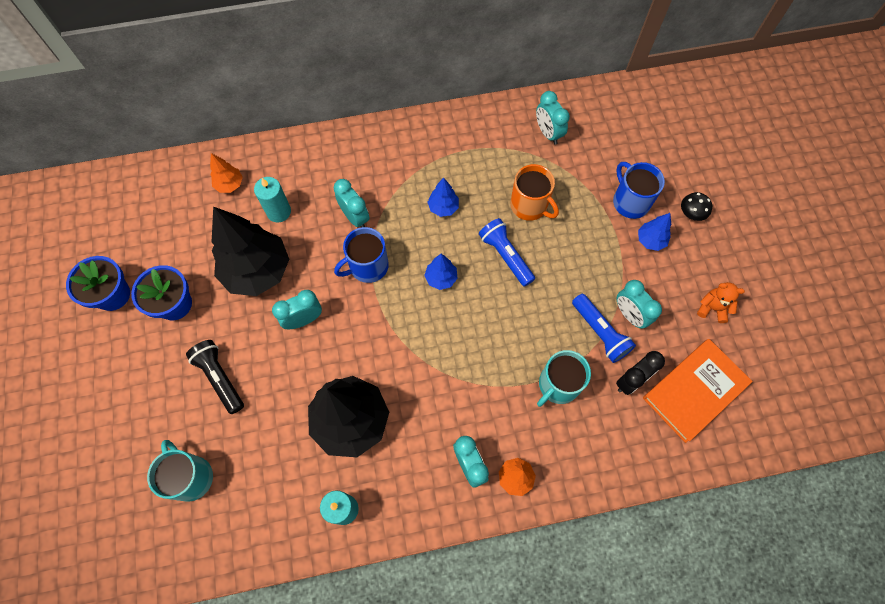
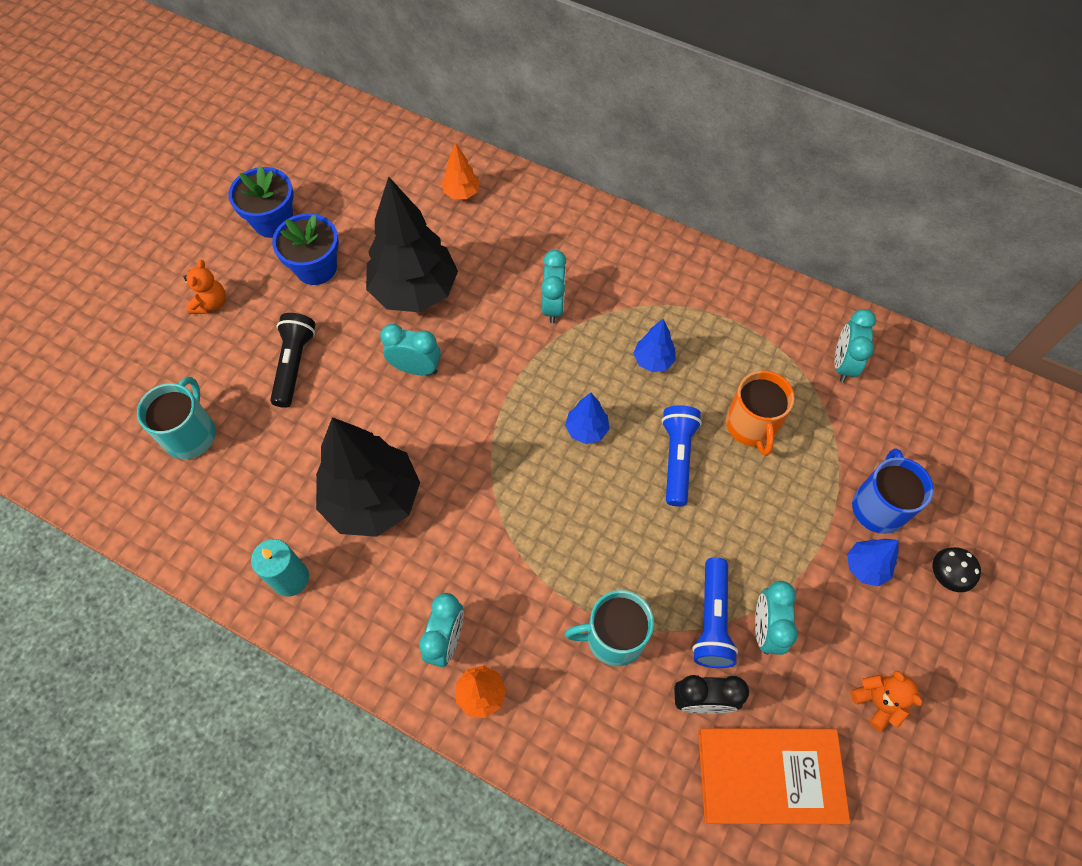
camera: 40 degrees right, 5 degrees down
turquoise candle [254,177,291,222] -> none
blue mug [334,227,389,283] -> none
none -> orange teddy bear [184,260,226,314]

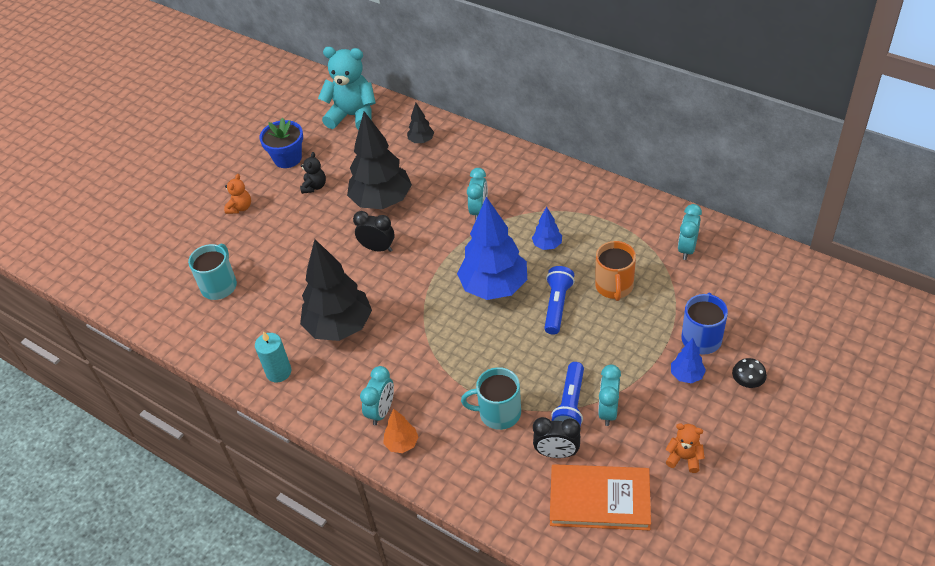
camera: 10 degrees right, 15 degrees down
black flashlight [270,313,315,408] -> none
blue flower pot [272,213,339,285] -> black teddy bear [300,152,326,194]
turquoise clock [380,324,441,375] -> black clock [353,211,395,252]
orange tree [442,142,480,199] -> black tree [407,103,434,143]
blue tree [565,393,609,444] -> blue tree [457,197,527,300], size x2.23
orange teddy bear [850,671,923,732] -> orange teddy bear turned 45 degrees counterclockwise [666,423,705,473]
none -> turquoise teddy bear [318,47,376,130]

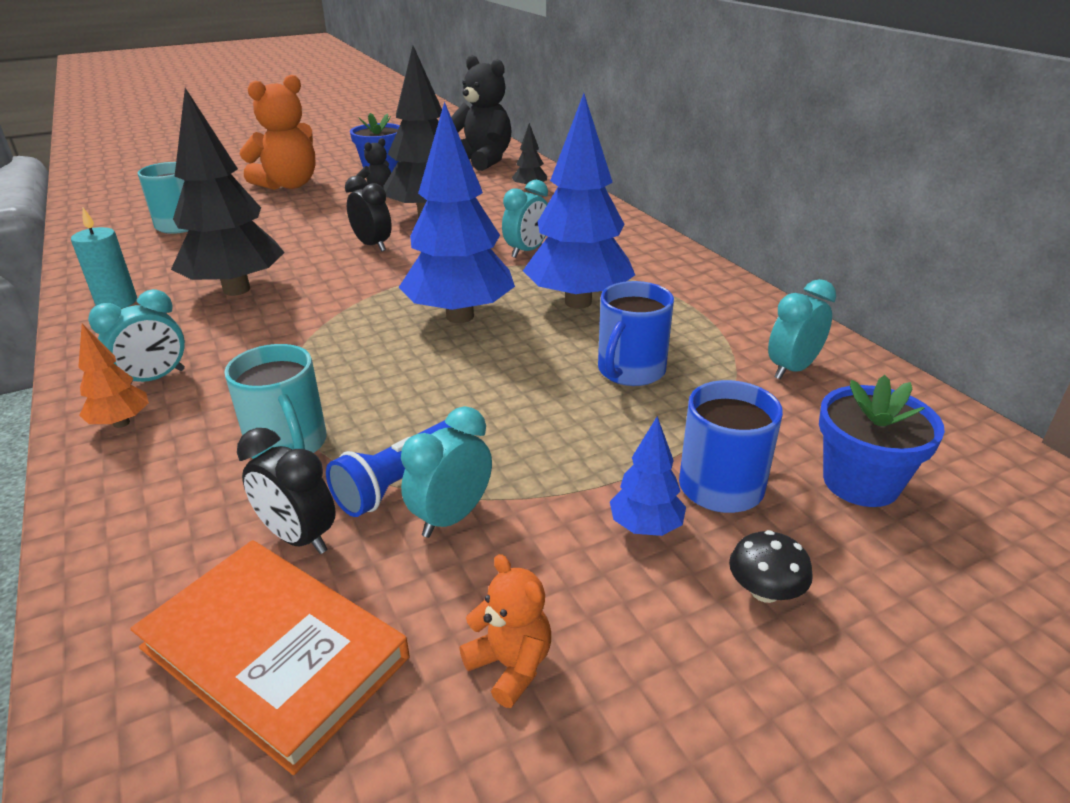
camera: 25 degrees right, 15 degrees down
orange teddy bear [224,174,251,214] -> orange teddy bear [240,75,316,190], size x2.08
turquoise teddy bear [318,47,376,130] -> black teddy bear [451,55,512,171]
turquoise mug [461,367,521,430] -> turquoise mug turned 150 degrees counterclockwise [224,344,327,459]
blue tree [532,206,562,250] -> blue tree [523,93,635,309], size x2.23
blue flashlight [544,266,575,335] -> none
orange mug [595,241,636,301] -> blue mug [598,281,674,386]
none -> blue flower pot [819,375,945,507]

